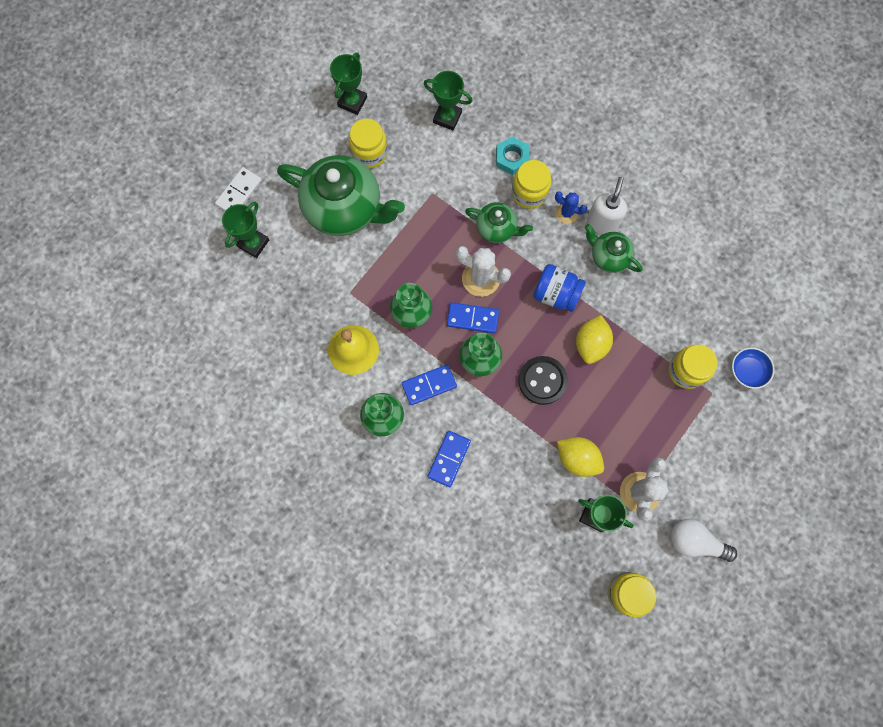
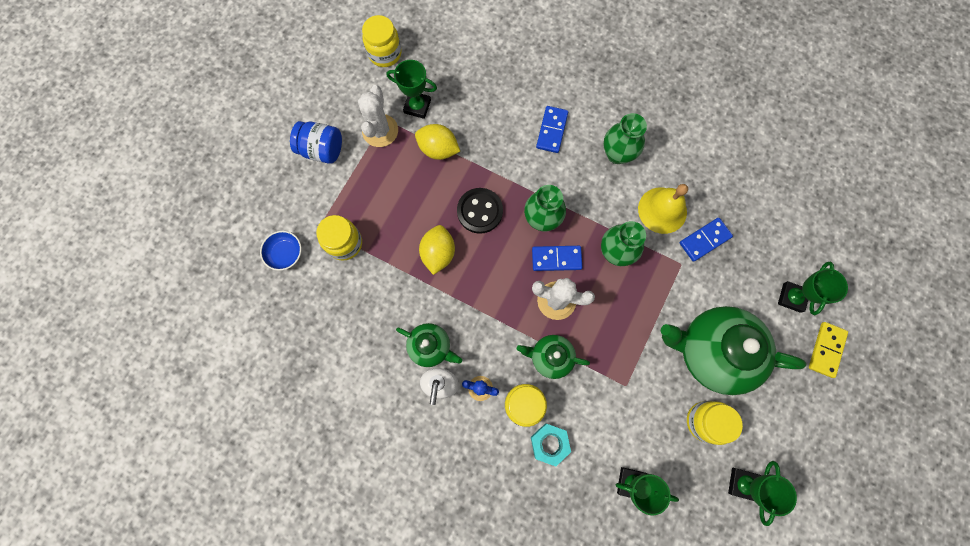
camera: 170 degrees right, 0 degrees up
white domino [215,167,262,211] -> yellow domino [809,322,848,378]
blue domino [402,364,457,405] -> blue domino moved to [680,218,733,262]
blue jar [533,264,586,312] -> blue jar moved to [290,121,342,164]
white light bulb [671,519,737,562] -> none

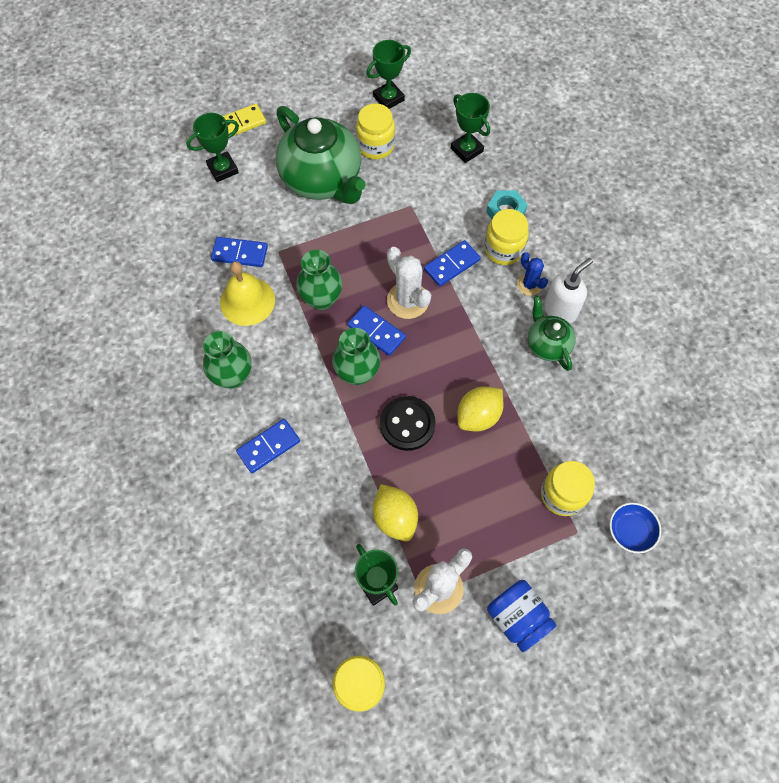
camera: 140 degrees left, 10 degrees down
green teapot [517,335,590,379] -> blue domino [424,240,481,287]

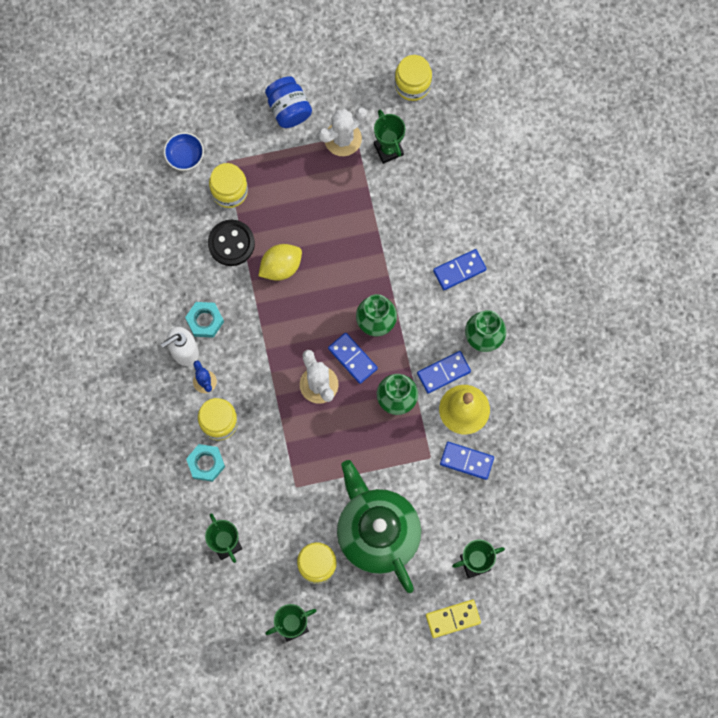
camera: 170 degrees left, 10 degrees up
yellow lemon [373,484,418,541] -> none
black button [380,396,436,451] -> black button moved to [208,220,255,266]
blue domino [424,240,481,287] -> blue domino moved to [417,351,471,394]
green teapot [528,296,576,371] -> turquoise nut [185,302,224,338]

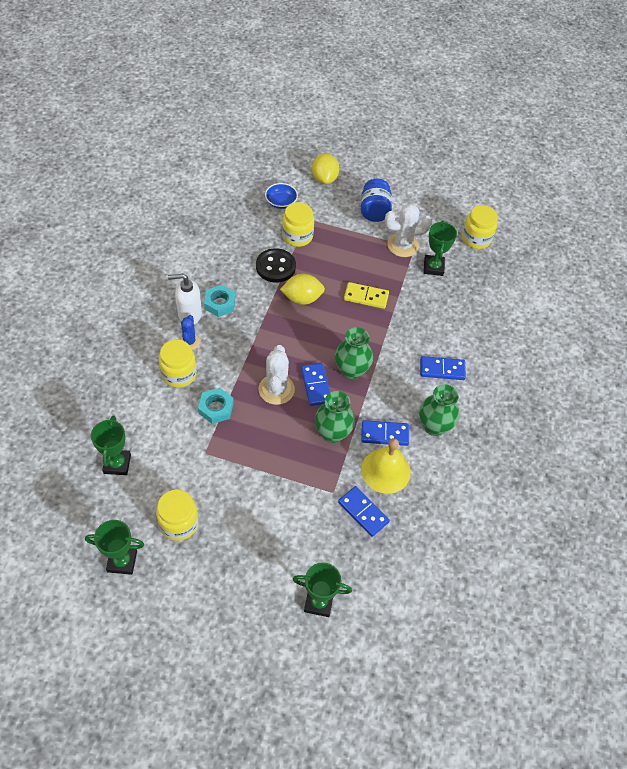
camera: 25 degrees right, 20 degrees down
turquoise nut [186,444,225,482] -> turquoise nut moved to [198,388,234,424]
green teapot [337,460,421,593] -> none
yellow domino [426,599,481,638] -> yellow domino moved to [344,282,389,309]
none -> yellow lemon [312,153,339,184]

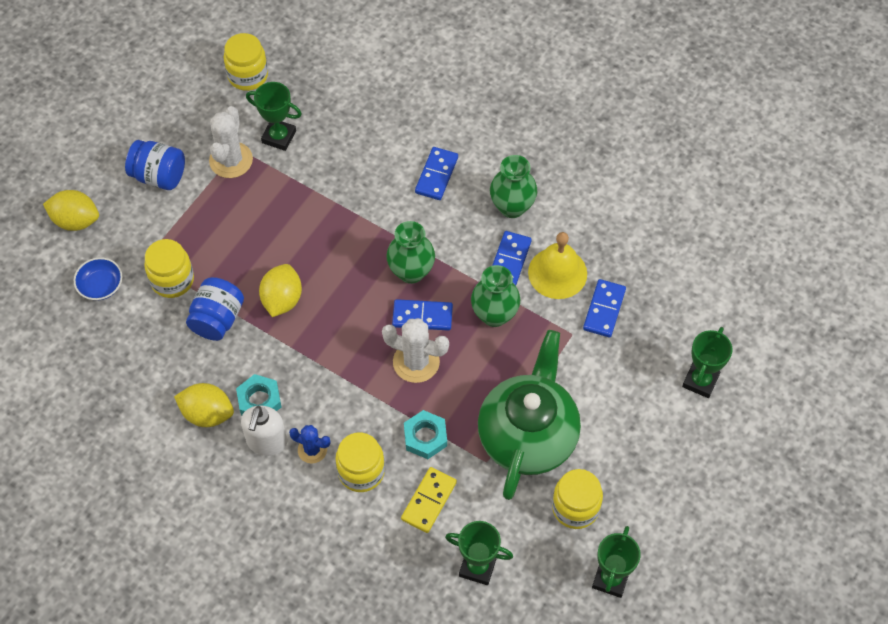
camera: 70 degrees left, 5 degrees up
black button [256,248,296,283] -> blue jar [186,277,244,341]
blue domino [338,486,390,537] -> blue domino turned 45 degrees counterclockwise [583,279,626,337]
yellow domino [344,282,389,309] -> yellow domino moved to [401,467,457,533]
none -> yellow lemon [174,383,234,427]
none -> green teapot [478,330,581,500]

